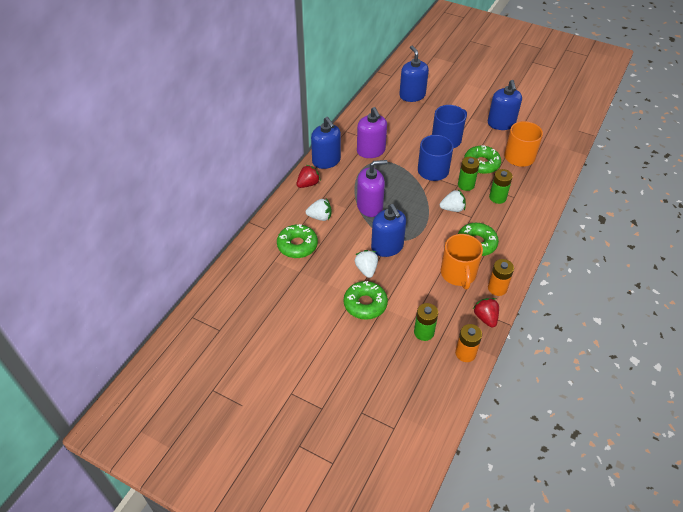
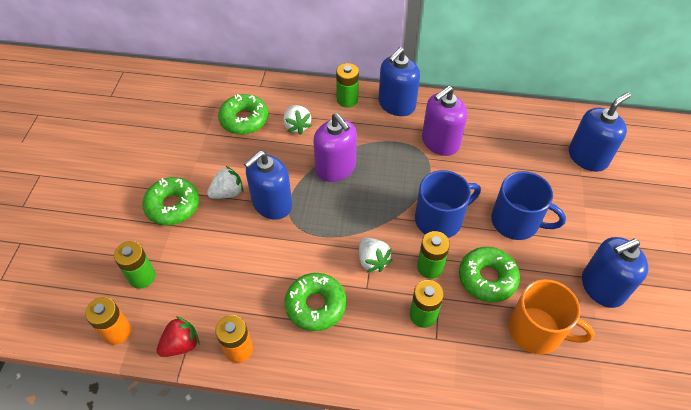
camera: 70 degrees right, 5 degrees up
red strawberry [296,165,321,188] -> green battery [336,63,359,108]
orange mug [441,234,483,289] -> none

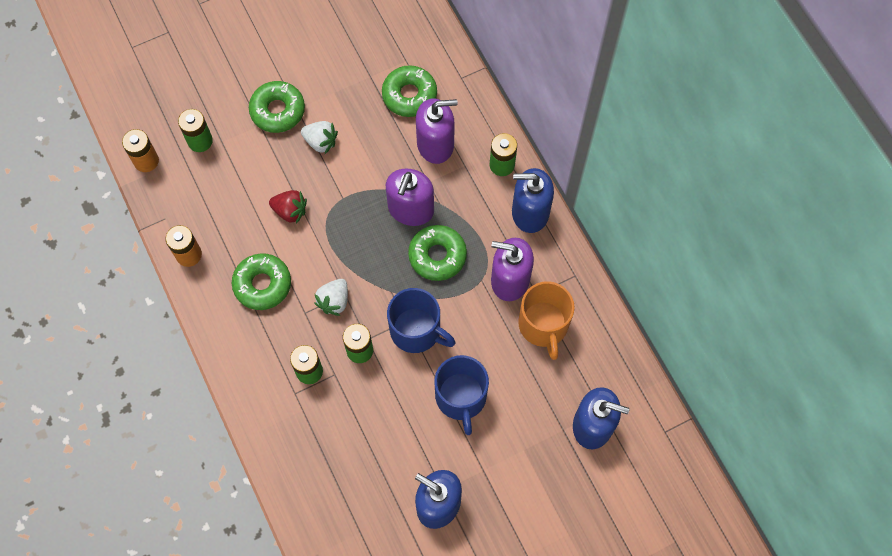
camera: 55 degrees right, 15 degrees up
red strawberry [156,316,200,357] -> red strawberry moved to [269,190,307,224]
blue soap dispenser [244,151,292,220] -> none
white strawberry [283,105,312,135] -> purple soap dispenser [416,98,458,164]
green donut [459,247,520,302] -> green donut moved to [408,225,467,281]
orange mug [509,279,595,354] -> orange mug moved to [518,281,575,360]

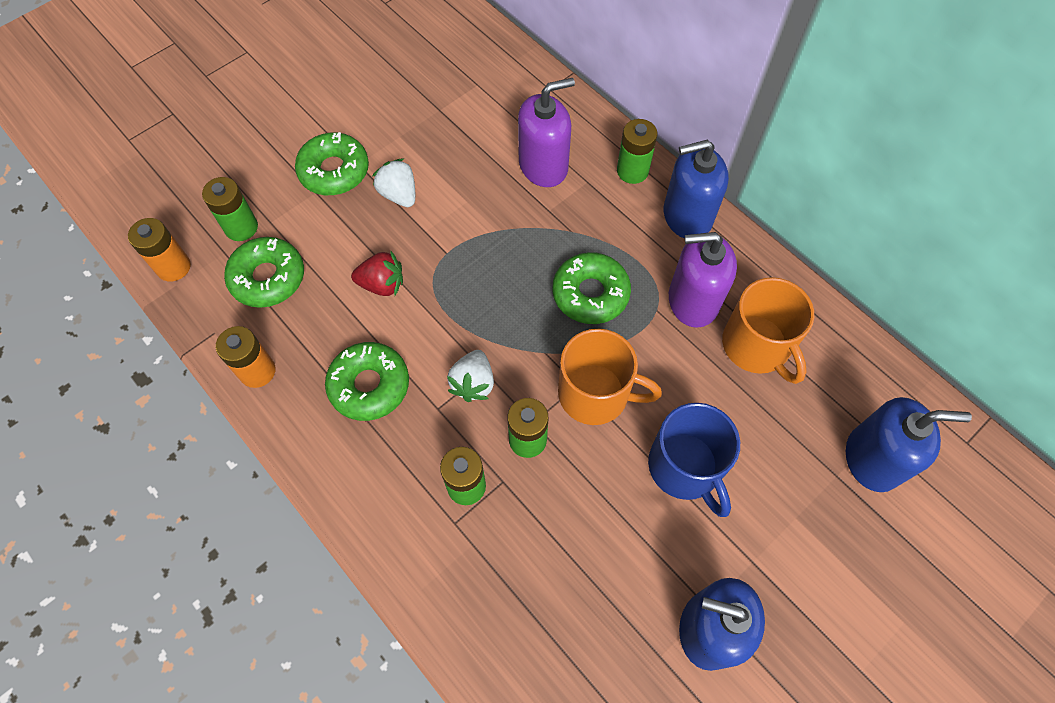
camera: 15 degrees left, 5 degrees down
white strawberry [301,121,338,154] -> white strawberry turned 135 degrees counterclockwise [372,158,415,207]
green donut [382,65,437,117] -> green donut moved to [224,237,304,308]
purple soap dispenser [386,169,434,226] -> none
blue mug [387,288,455,353] -> orange mug [558,329,662,425]

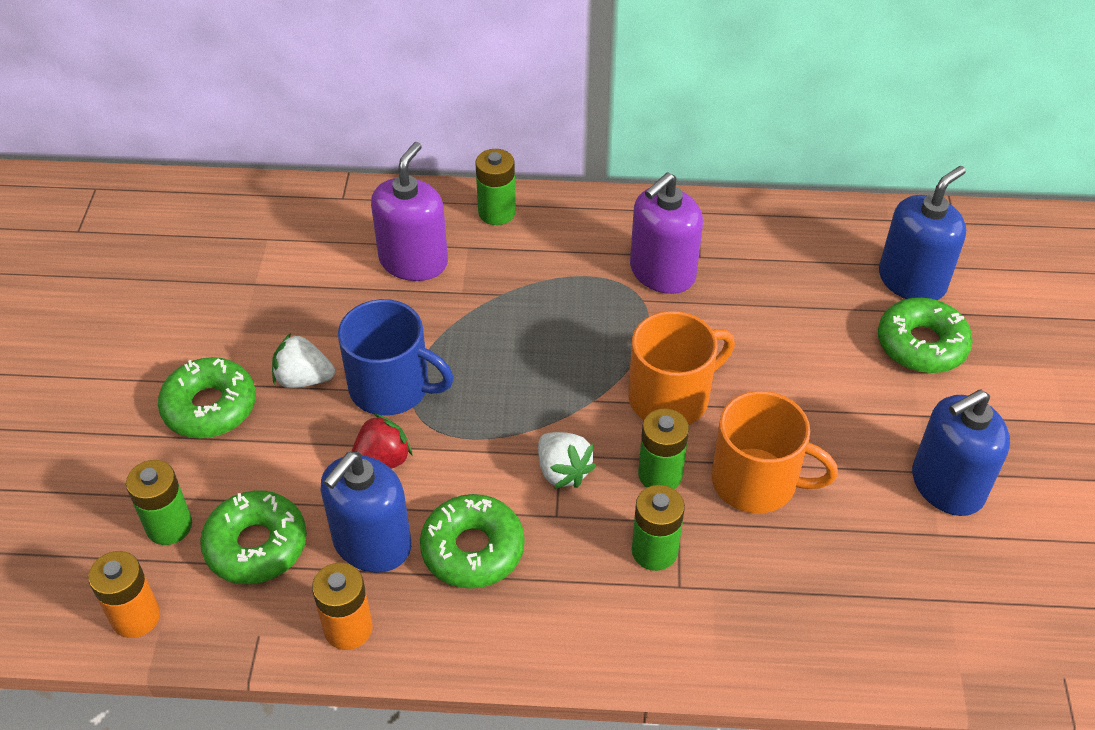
camera: 45 degrees left, 15 degrees down
green donut [553,252,631,324] -> green donut moved to [878,297,973,373]
blue mug [648,403,740,517] -> blue mug moved to [338,299,454,416]
blue soap dispenser [664,140,729,239] -> blue soap dispenser moved to [321,452,411,573]
orange mug [722,277,814,384] -> orange mug moved to [711,391,838,513]

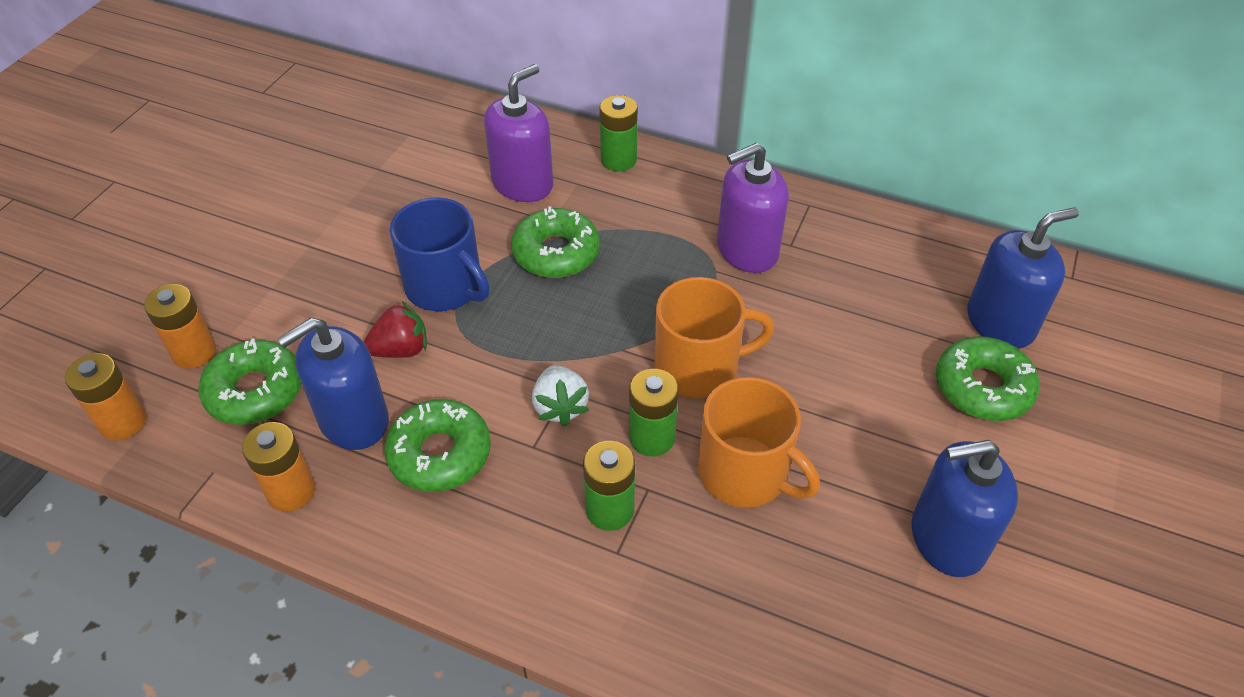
camera: 20 degrees right, 0 degrees up
green battery [126,460,192,545] -> orange battery [144,284,216,369]
green donut [158,357,256,438] -> green donut moved to [511,206,600,278]
white strawberry [272,333,335,388] -> none

